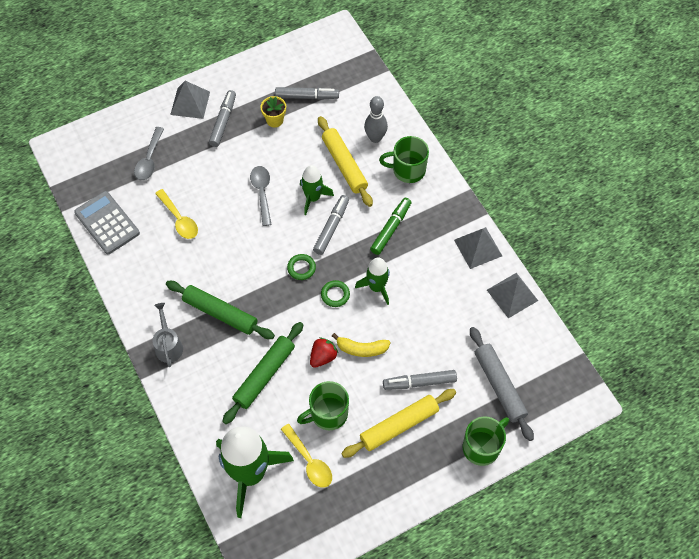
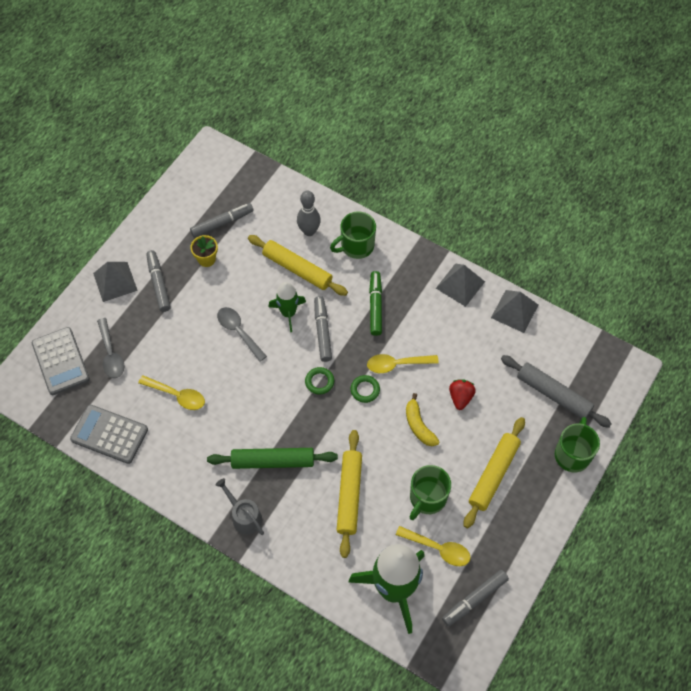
camera: 30 degrees left, 0 degrees up
green rolling pin [222,322,303,424] -> yellow rolling pin [337,430,362,558]
red strawberry [310,337,338,368] -> red strawberry moved to [449,379,476,410]
yellow banana [332,333,390,357] -> yellow banana turned 90 degrees clockwise [406,393,440,446]
green rocket [355,257,390,305] -> yellow spoon [367,354,439,373]
grey marker [383,370,457,390] -> grey marker moved to [442,570,509,626]
none -> grey calculator [32,327,90,395]

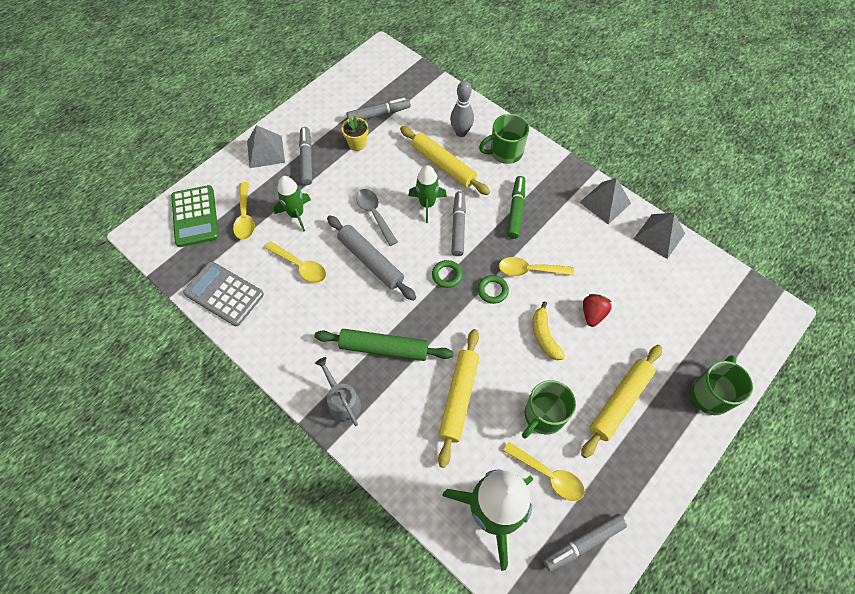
camera: 10 degrees right, 0 degrees up
grey calculator [32,327,90,395] -> green calculator [171,185,219,247]
grey spoon [97,318,125,378] -> yellow spoon [233,182,255,240]
grey rolling pin [501,355,612,428] -> grey rolling pin moved to [327,215,416,301]
none -> green rocket [274,176,311,232]

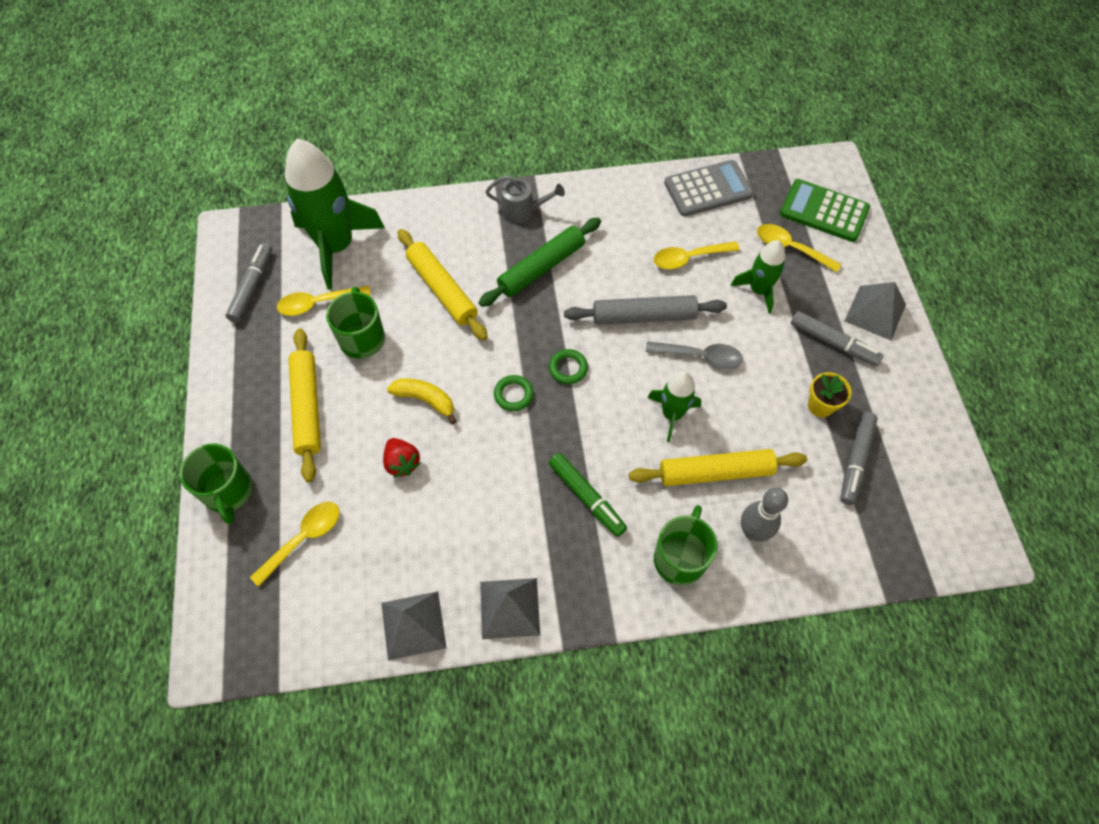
camera: 130 degrees right, 0 degrees up
grey marker [452,191,466,256] -> none
yellow spoon [499,257,574,276] -> yellow spoon moved to [250,502,340,587]

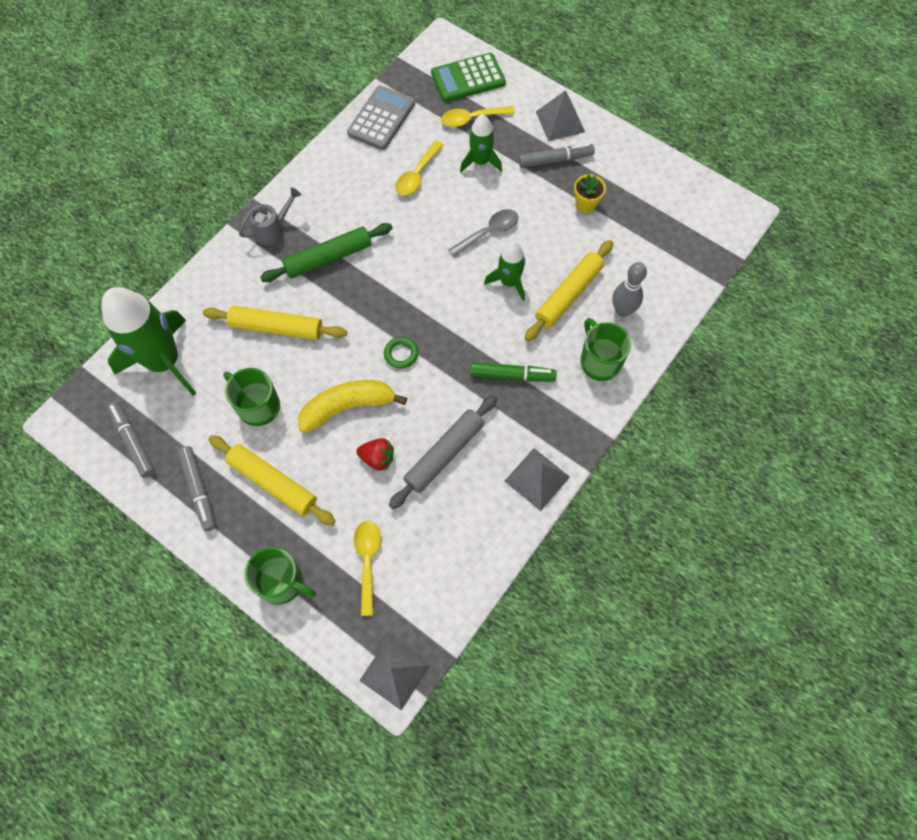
camera: 45 degrees left, 5 degrees up
yellow spoon [277,286,371,316] -> none
grey pyramid [381,591,447,661] -> grey pyramid moved to [359,637,430,711]
yellow banana [387,378,456,424] -> yellow banana [298,380,407,433], size x1.56
green rolling pin [479,218,601,307] -> green rolling pin turned 60 degrees clockwise [260,223,393,282]
green ring [549,349,588,384] -> none
grey rolling pin [564,295,727,325] -> grey rolling pin moved to [389,395,497,509]
grey marker [840,412,878,505] -> grey marker moved to [177,446,216,531]

